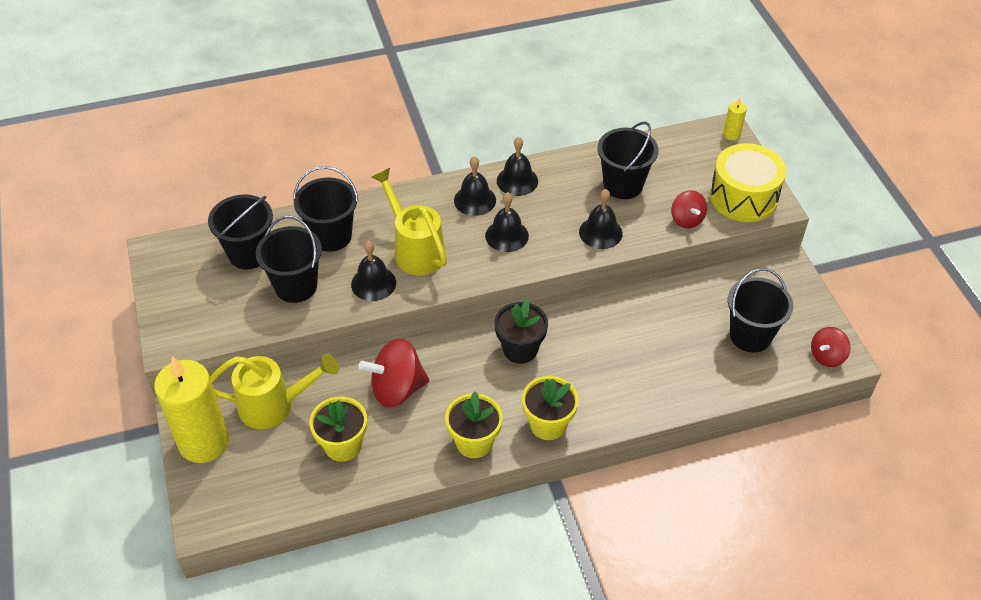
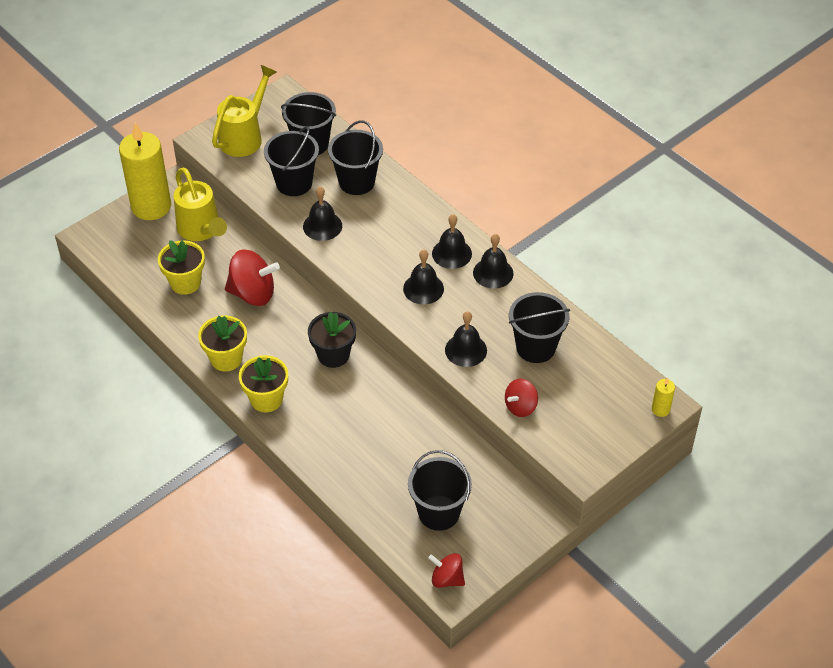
camera: 65 degrees right, 0 degrees up
red spinning top [358,338,429,408] -> red spinning top turned 135 degrees clockwise [225,249,280,306]
yellow watering can [372,168,447,275] -> yellow watering can moved to [212,65,277,157]
yellow drum [710,143,786,222] -> none

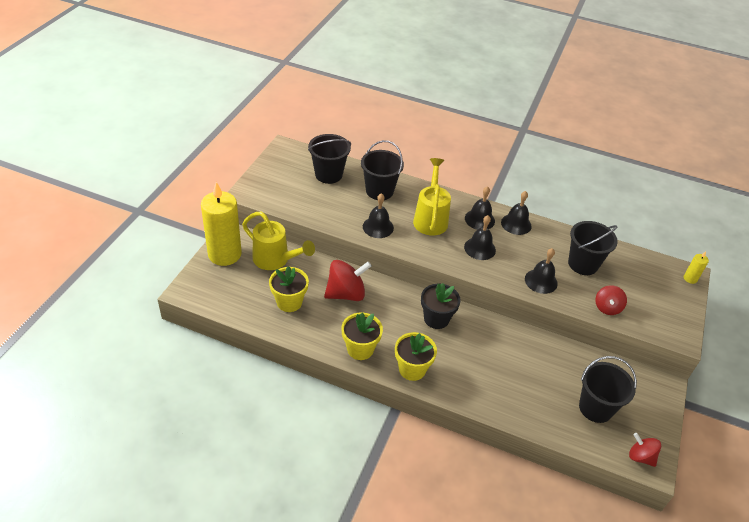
camera: 30 degrees left, 5 degrees down
yellow watering can [212,65,277,157] -> yellow watering can moved to [413,158,451,236]
black bucket [264,126,319,196] -> none
red spinning top [429,553,465,588] -> red spinning top turned 45 degrees clockwise [629,433,661,467]

